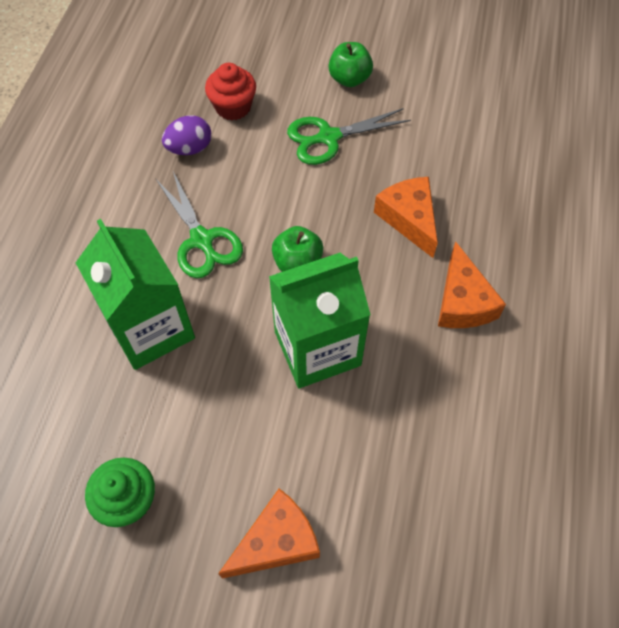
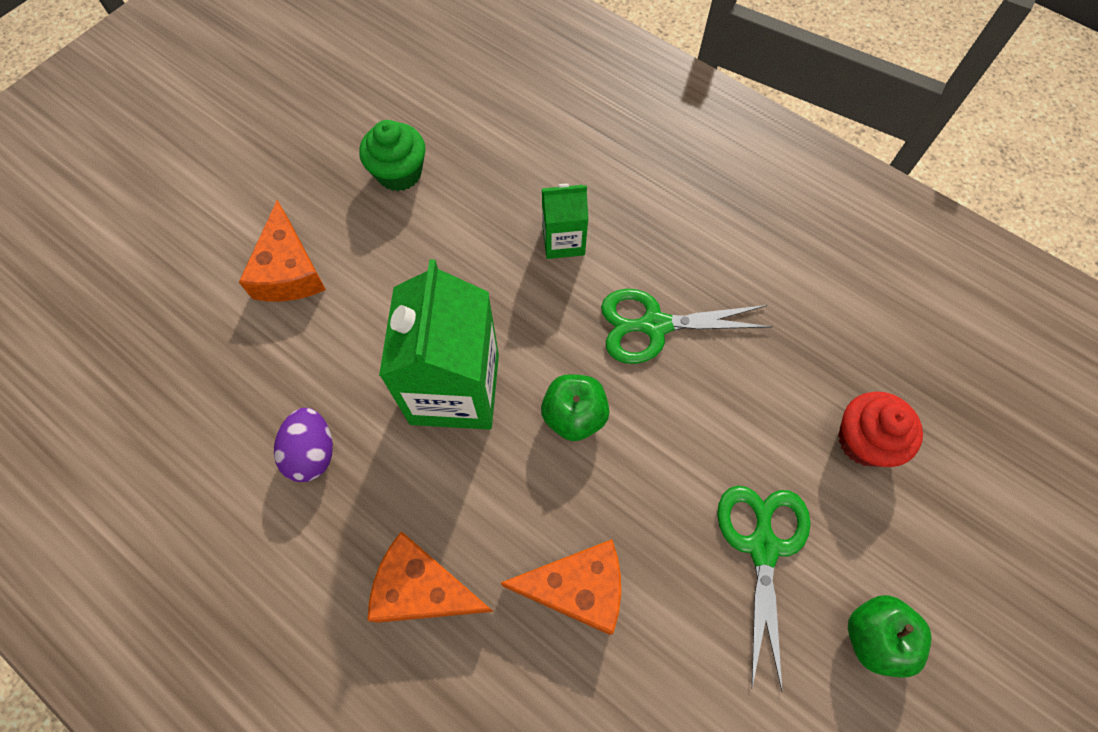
camera: 115 degrees right, 5 degrees up
green carton [76,219,195,370] -> green carton [542,184,588,259], size x0.52
purple egg [162,115,211,155] -> purple egg moved to [274,408,333,482]

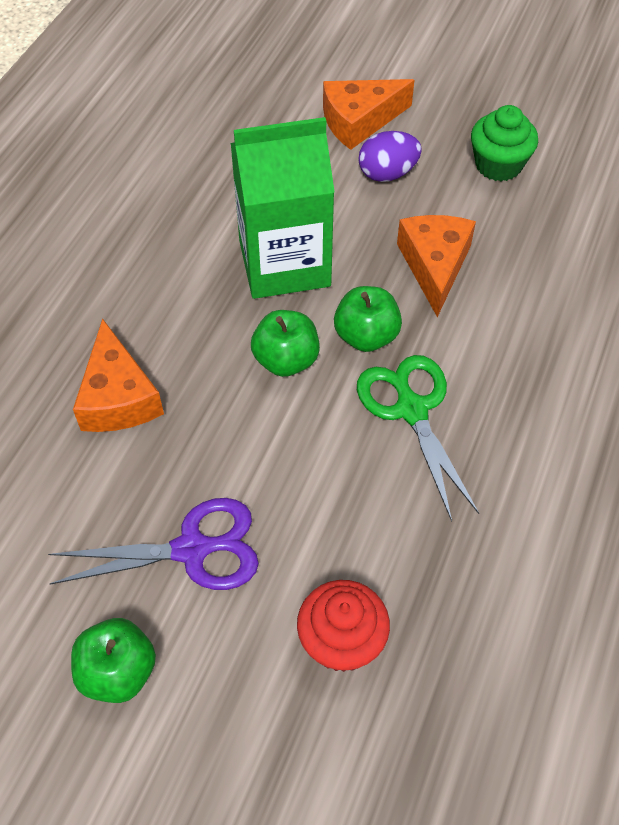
camera: 75 degrees right, 10 degrees down
purple egg [274,408,333,482] -> purple egg moved to [358,131,422,182]
orange cheese [367,531,494,623] -> orange cheese moved to [397,215,476,317]
green carton [542,184,588,259] -> none
green scissors [717,485,811,692] -> purple scissors [48,498,259,590]
none -> green apple [334,286,402,352]

